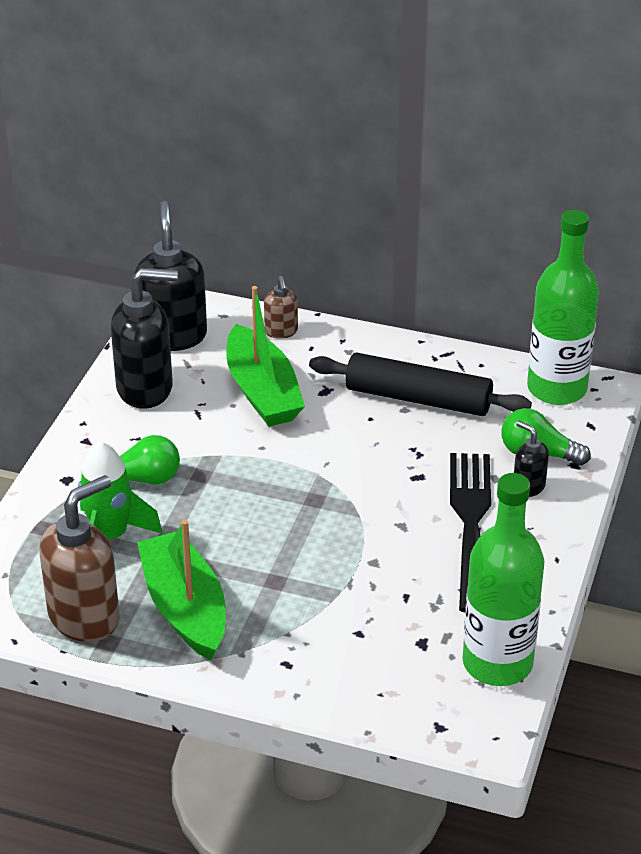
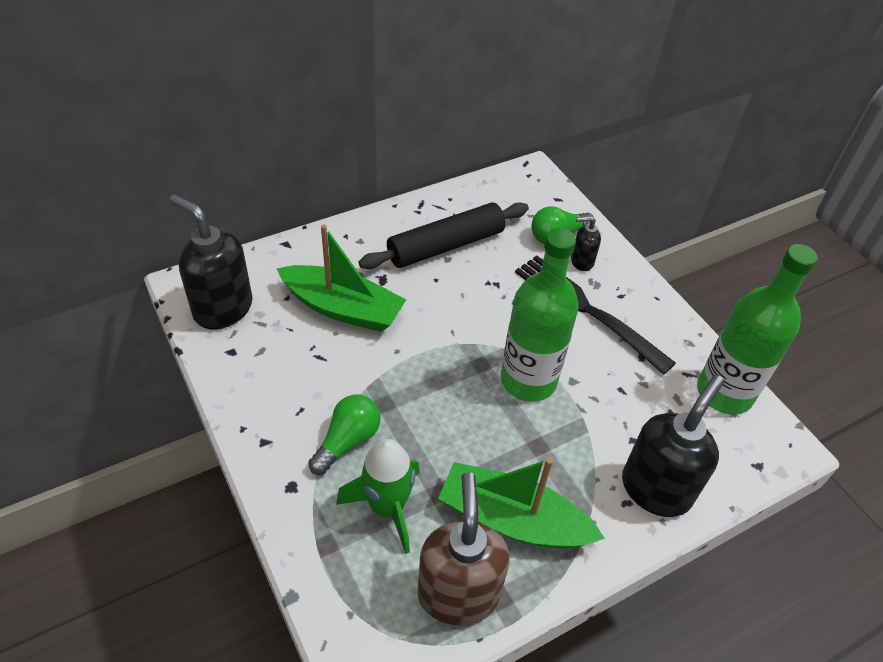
camera: 50 degrees left, 10 degrees up
black soap dispenser [111,268,178,409] -> black soap dispenser moved to [622,375,724,517]
brown soap dispenser [264,276,298,339] -> none
green bottle [527,210,599,405] -> green bottle moved to [501,228,578,402]

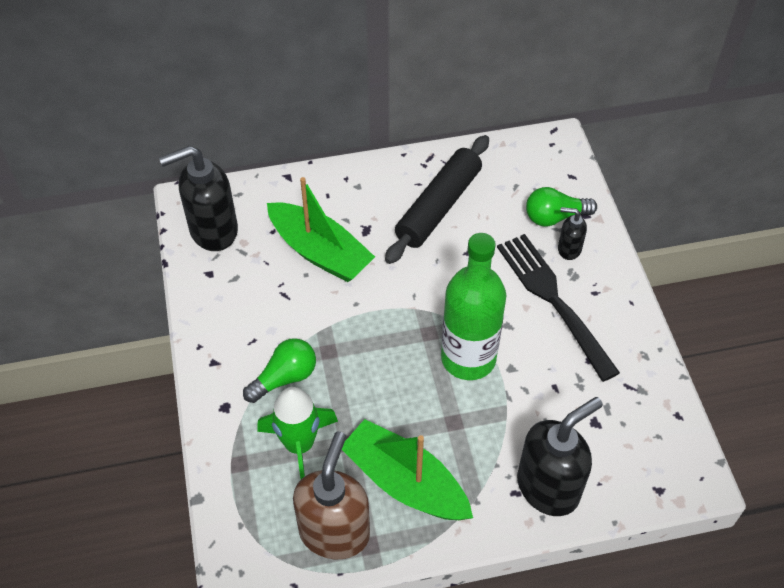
camera: 20 degrees right, 5 degrees up
black soap dispenser [169,194,252,330] -> black soap dispenser turned 75 degrees counterclockwise [159,146,238,251]
black rolling pin [359,203,529,269] -> black rolling pin turned 45 degrees counterclockwise [385,135,489,264]
green bottle [697,244,818,415] -> none

